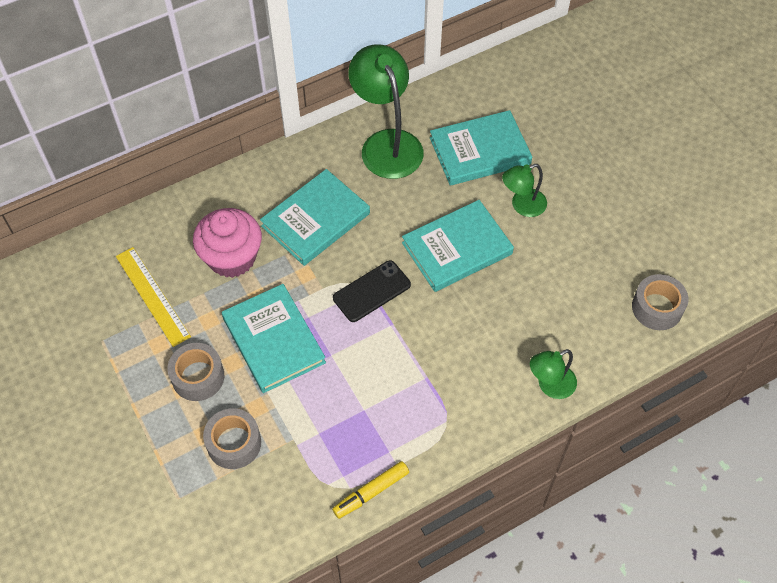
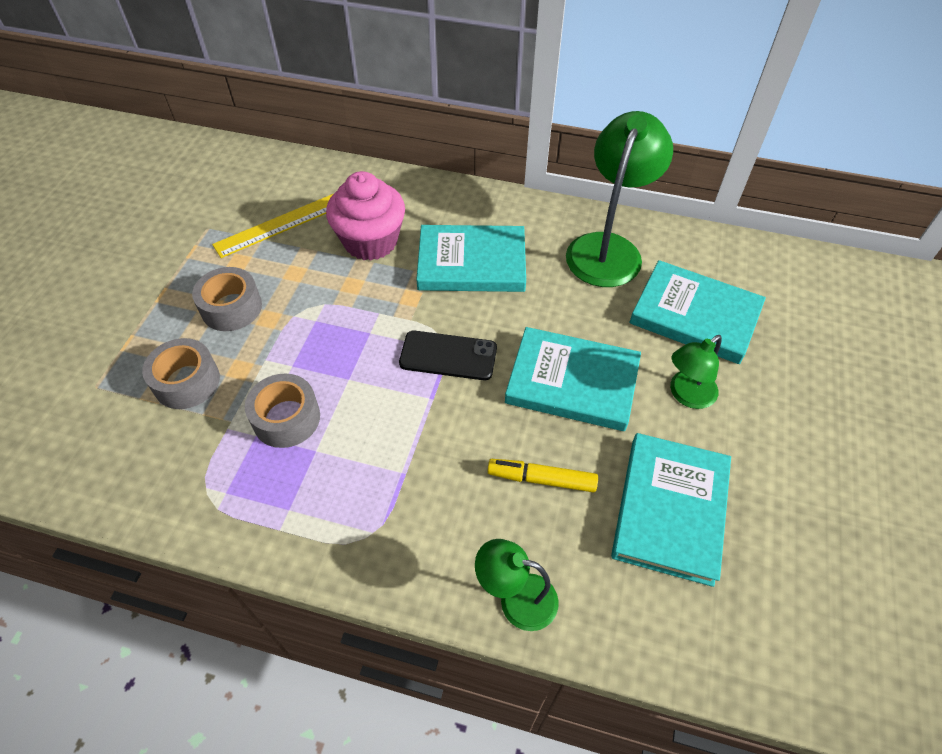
camera: 45 degrees right, 5 degrees down
yellow ruler [116,247,191,347] -> yellow ruler turned 45 degrees clockwise [212,194,333,258]
turquoise book [222,284,326,393] -> turquoise book moved to [611,433,731,587]
yellow marker [332,461,409,519] -> yellow marker moved to [487,459,598,493]
green lamp [502,164,547,217] -> green lamp turned 60 degrees counterclockwise [670,335,722,409]
grey tape [632,274,689,330] -> grey tape moved to [245,374,320,448]

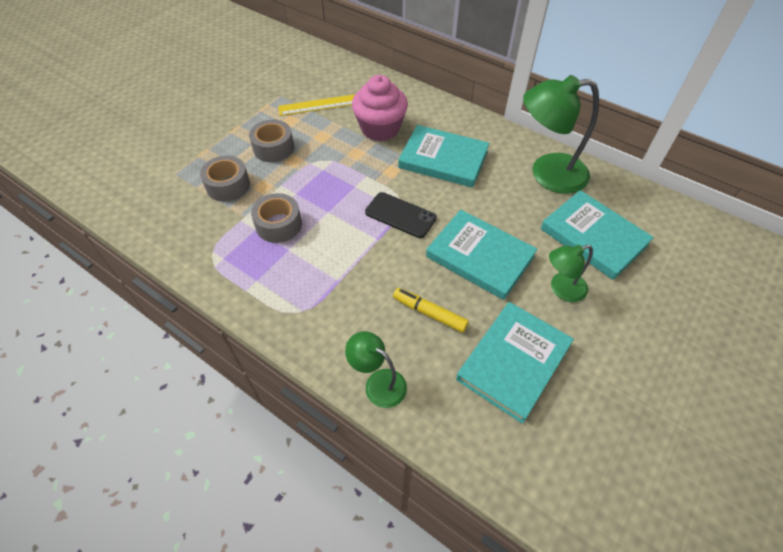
camera: 20 degrees right, 0 degrees up
green lamp [566,111,673,287] -> green lamp turned 135 degrees counterclockwise [523,75,599,194]

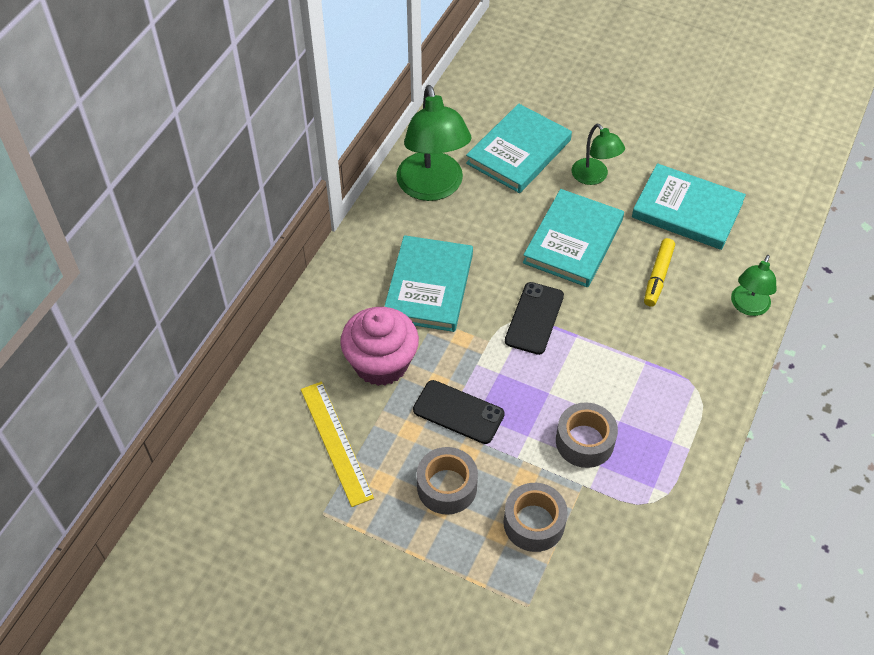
camera: 100 degrees left, 0 degrees up
none -> black phone [413,380,505,444]

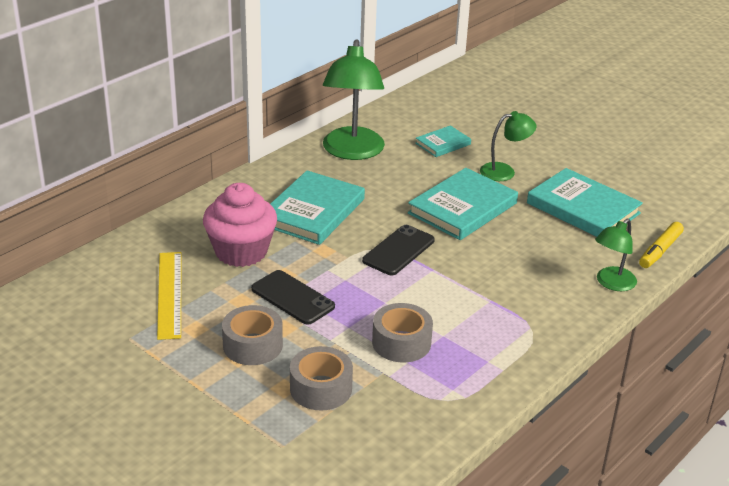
camera: 15 degrees right, 20 degrees down
turquoise book [466,104,572,193] -> turquoise book [415,125,471,157], size x0.54
green lamp [572,124,625,185] -> green lamp turned 90 degrees counterclockwise [480,111,537,181]
yellow marker [644,238,675,307] -> yellow marker moved to [639,222,684,268]

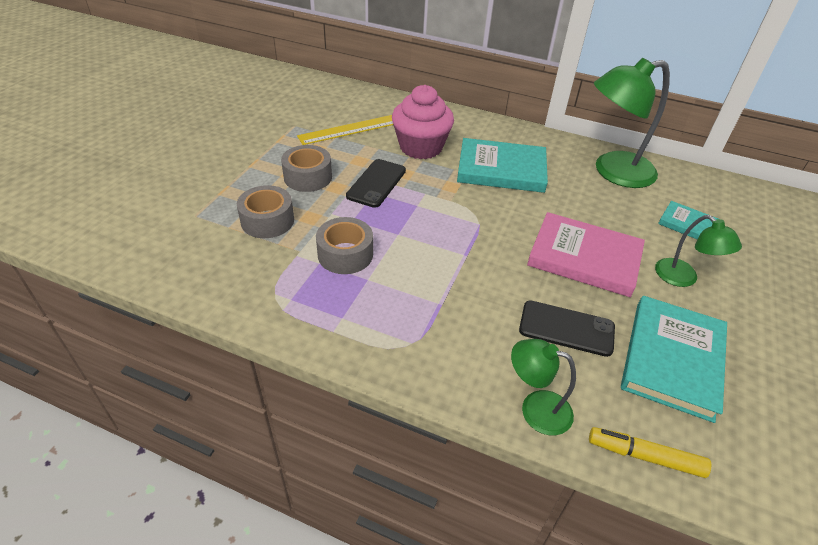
camera: 70 degrees right, 10 degrees up
black phone [362,225,435,275] -> black phone moved to [519,301,615,357]
turquoise book [408,168,518,240] -> pink book [527,212,645,297]

